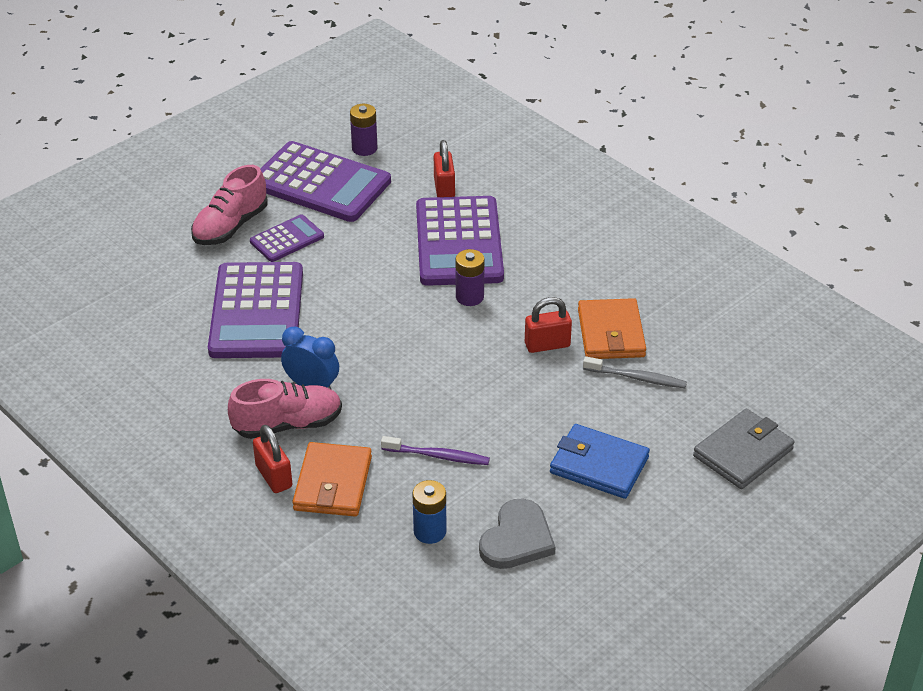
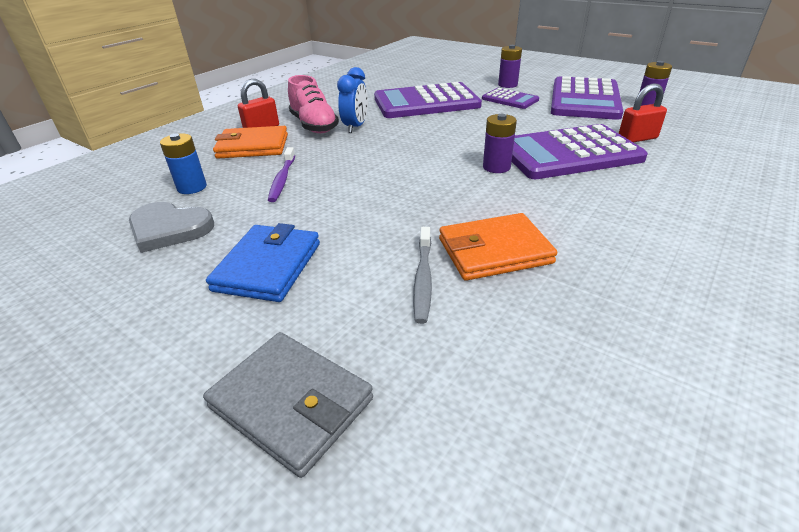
camera: 80 degrees right, 5 degrees down
pink shoe [191,165,268,245] -> purple battery [498,45,522,88]
red padlock [525,297,572,353] -> none

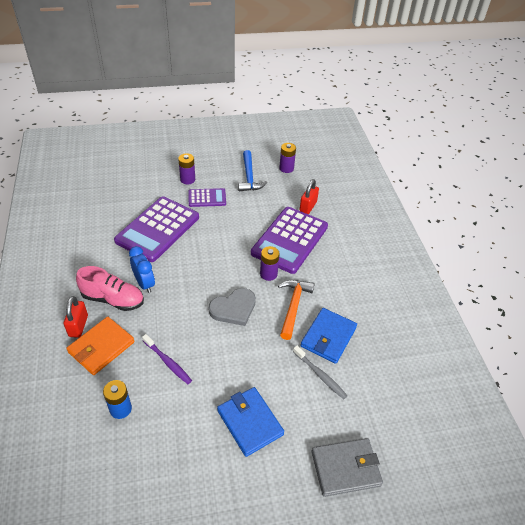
camera: 50 degrees left, 10 degrees up
grey heart [129,202,214,253] -> grey heart moved to [209,288,256,326]
orange wallet [439,213,557,281] -> blue wallet [300,308,357,364]
purple calculator [551,76,623,120] -> blue hammer [238,150,267,191]
none -> orange hammer [278,280,315,340]

